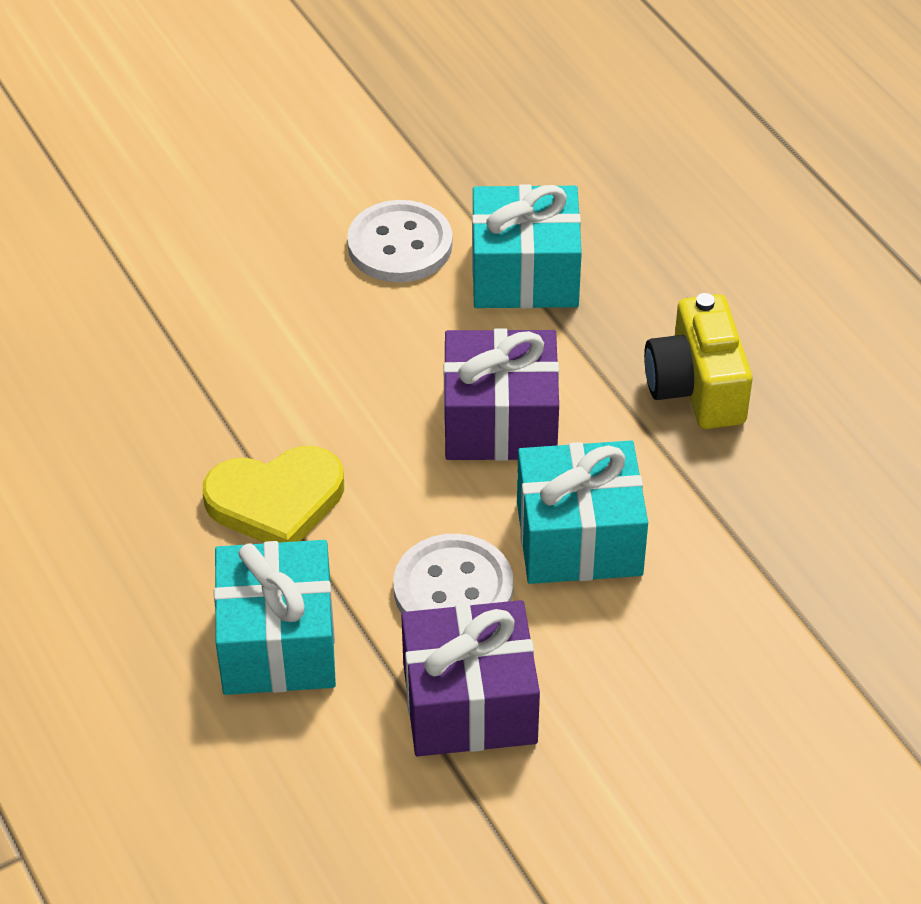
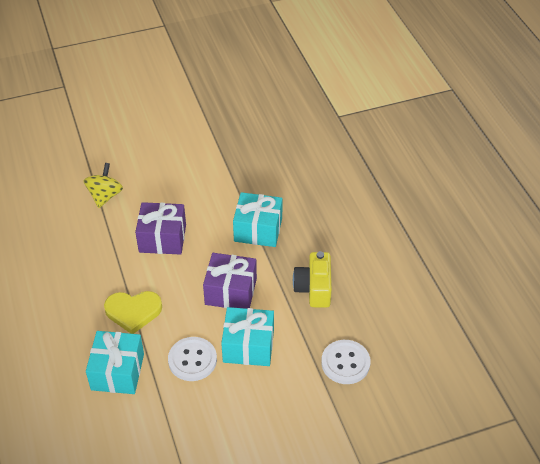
camera: 10 degrees right, 0 degrees up
white button [347,200,453,282] -> white button moved to [321,340,371,384]
purple gift [401,600,540,756] -> purple gift moved to [135,202,186,255]
none -> yellow spinning top [83,163,123,208]

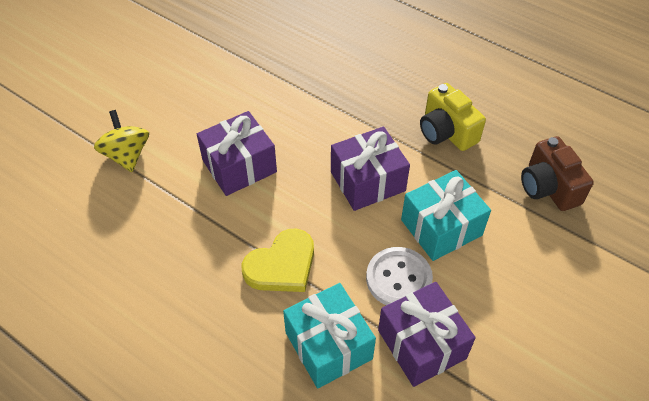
camera: 35 degrees left, 5 degrees up
turquoise gift [233,192,283,247] -> none
white button [321,340,371,384] -> brown camera [521,136,594,211]
none -> purple gift [378,282,476,387]

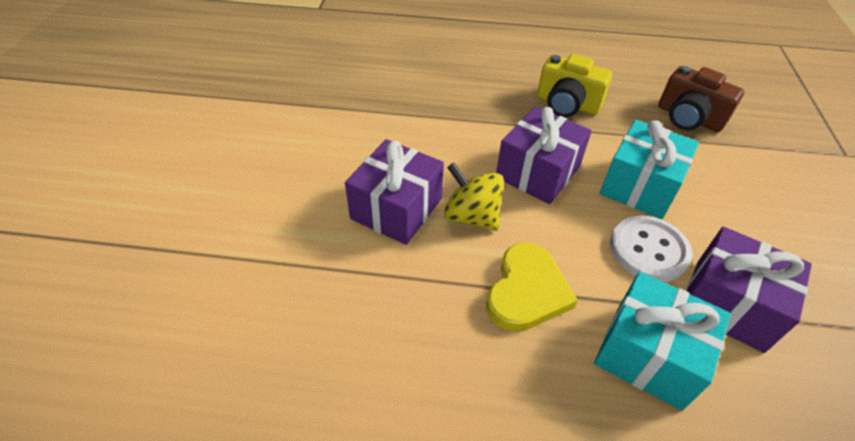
camera: 30 degrees left, 5 degrees down
yellow spinning top [94,110,149,172] -> yellow spinning top moved to [444,163,504,231]

